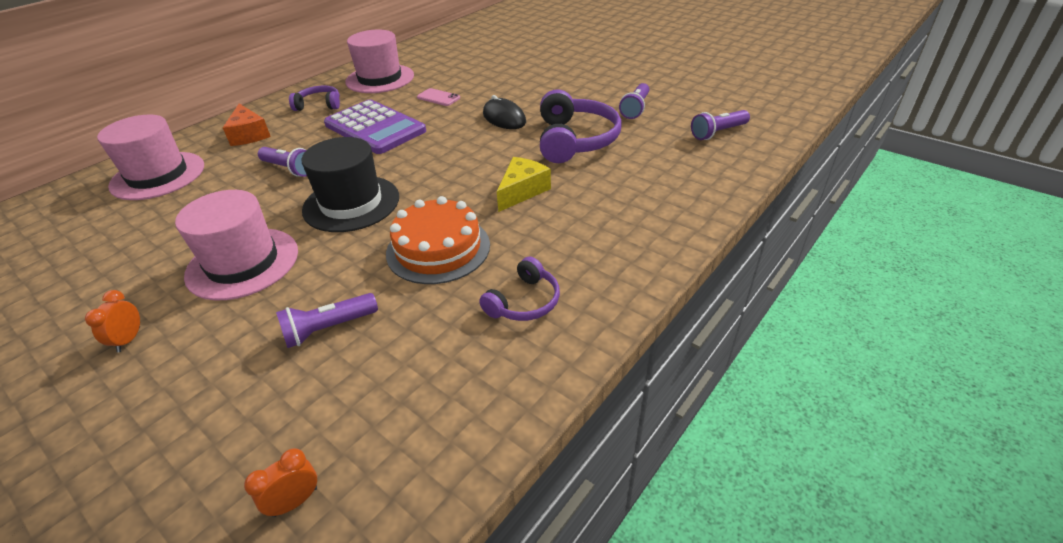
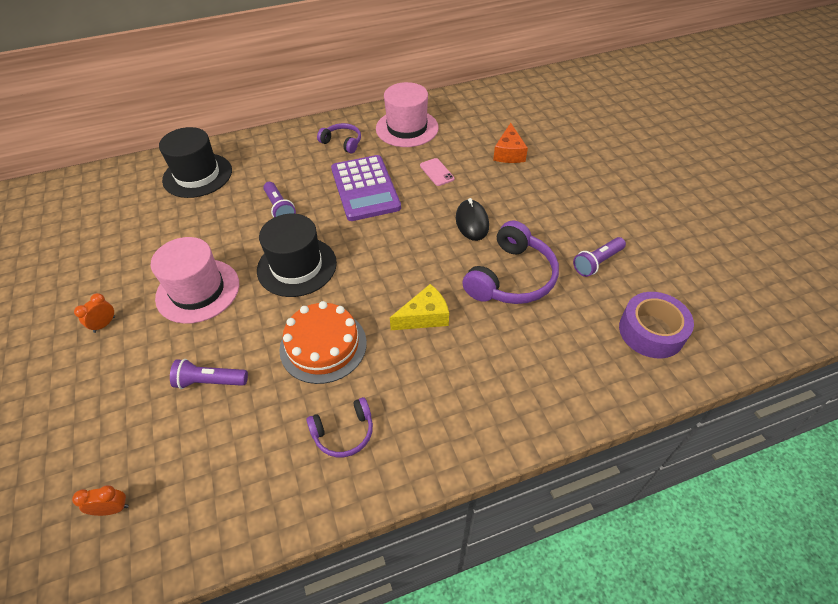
camera: 30 degrees right, 10 degrees up
pink hat [97,115,204,200] -> black hat [159,127,232,198]
orange cheese [223,103,271,146] -> orange cheese moved to [493,123,528,163]
purple flashlight [691,110,750,140] -> purple tape [619,292,694,359]

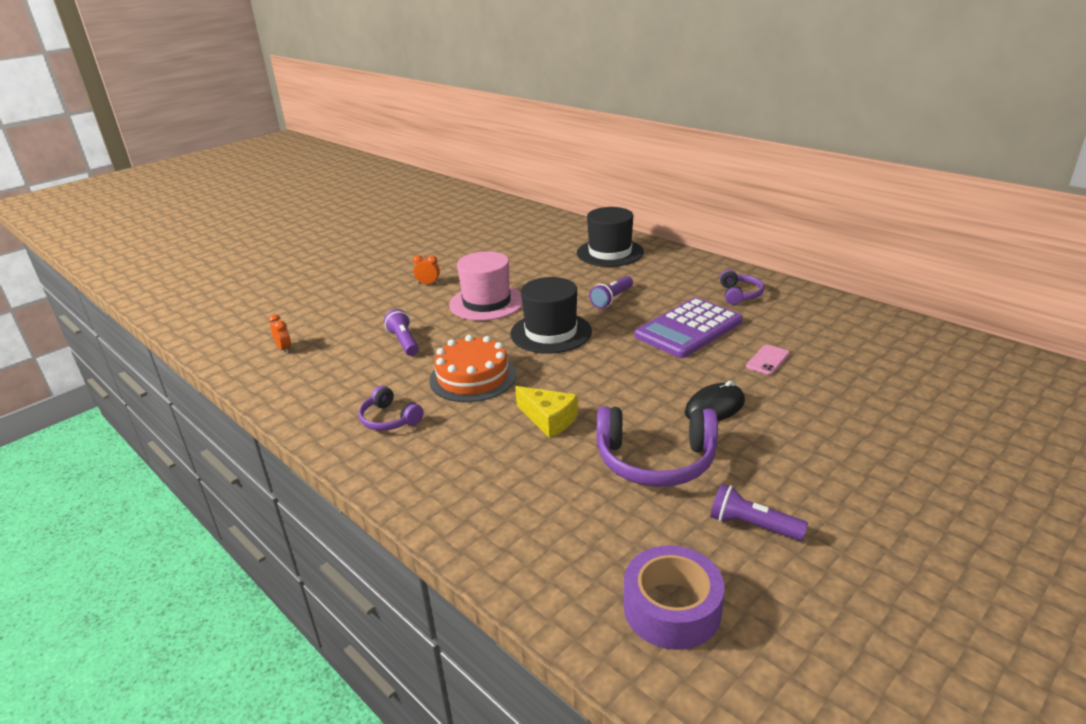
camera: 65 degrees right, 20 degrees down
pink hat [376,82,439,147] -> none
orange cheese [493,123,528,163] -> none

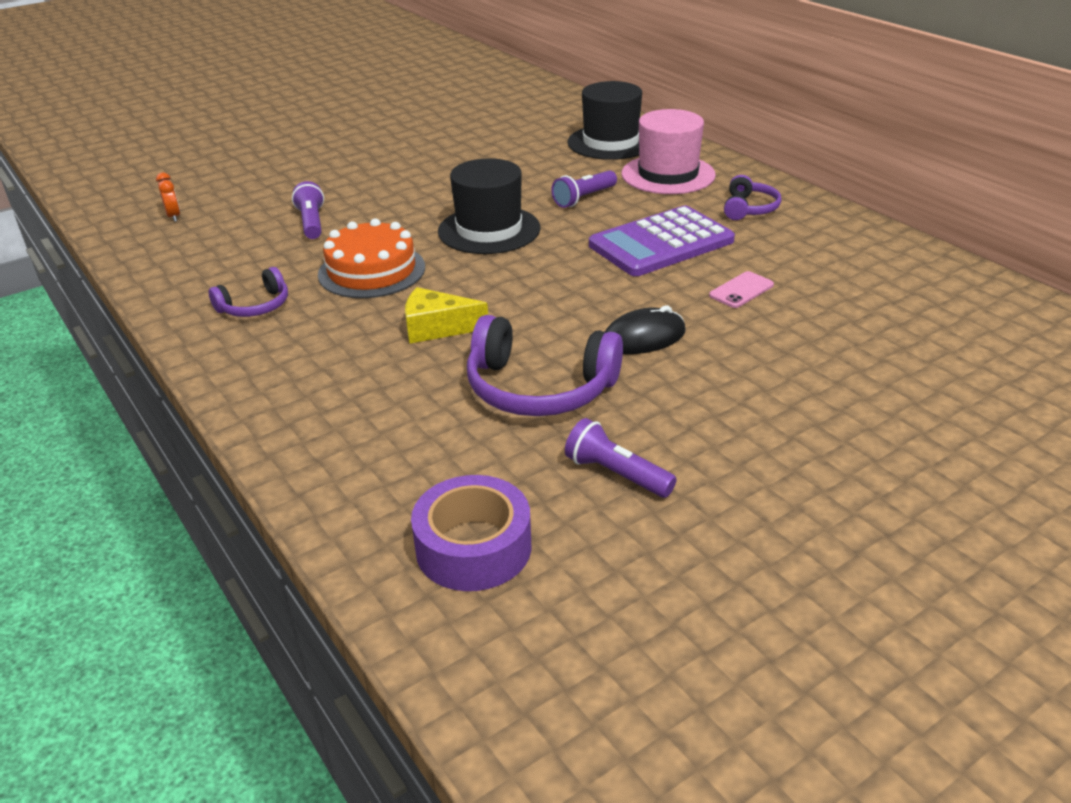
camera: 10 degrees right, 5 degrees up
purple headphones [359,386,424,431] -> purple headphones turned 90 degrees counterclockwise [209,267,288,317]
orange clock [413,255,440,284] -> none
pink hat [449,251,523,321] -> pink hat moved to [621,109,716,194]
yellow cheese [515,386,578,438] -> yellow cheese turned 135 degrees clockwise [405,287,488,344]

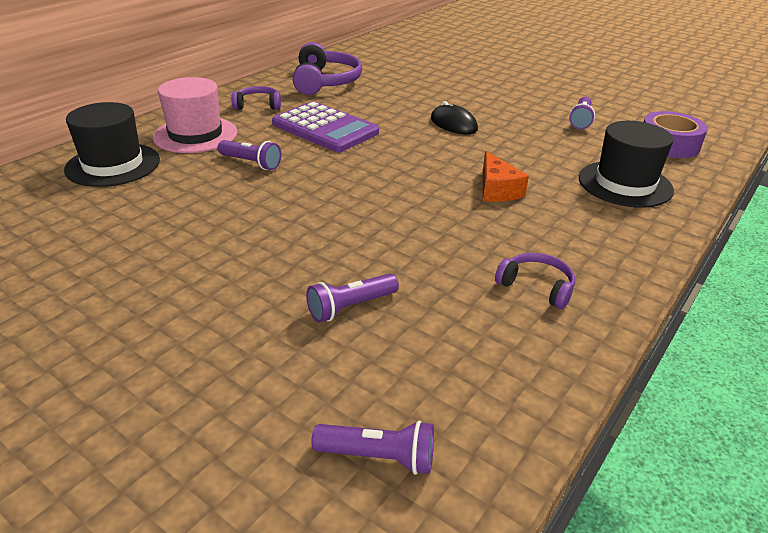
camera: 110 degrees left, 0 degrees up
orange clock [156,172,180,222] -> purple flashlight [311,420,434,475]
orange cake [318,218,425,298] -> none
yellow cheese [405,287,488,344] -> orange cheese [483,151,529,202]
black hat [438,158,541,254] -> black hat moved to [579,121,674,208]
purple headphones [467,315,623,416] -> purple headphones moved to [293,42,362,95]
pink phone [709,271,774,308] -> none

